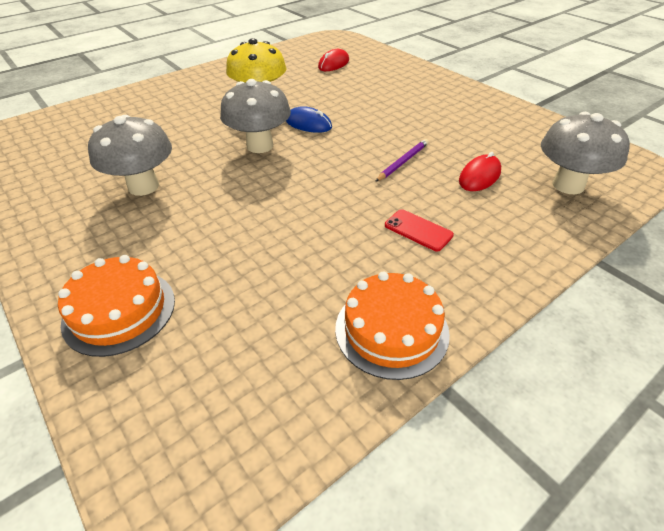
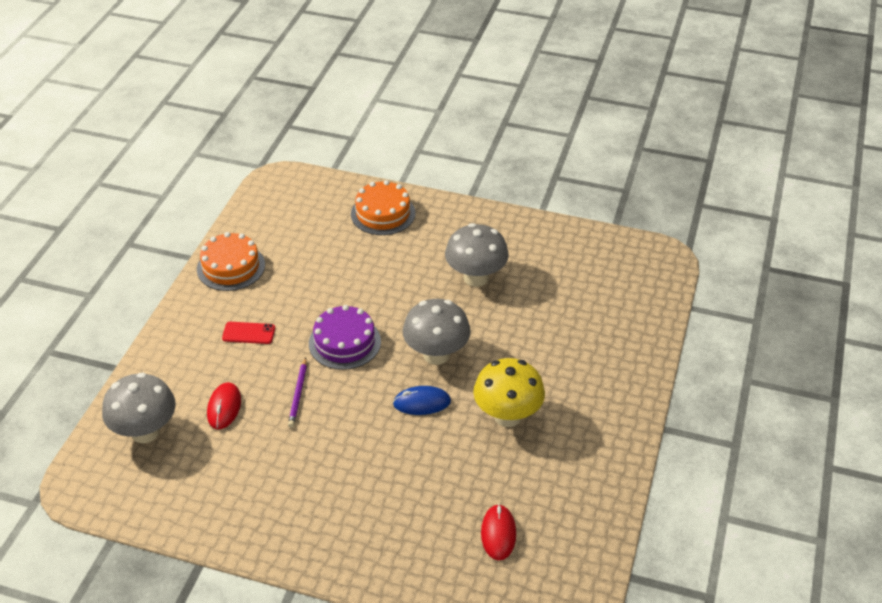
camera: 145 degrees right, 0 degrees up
none -> purple cake [309,305,381,370]

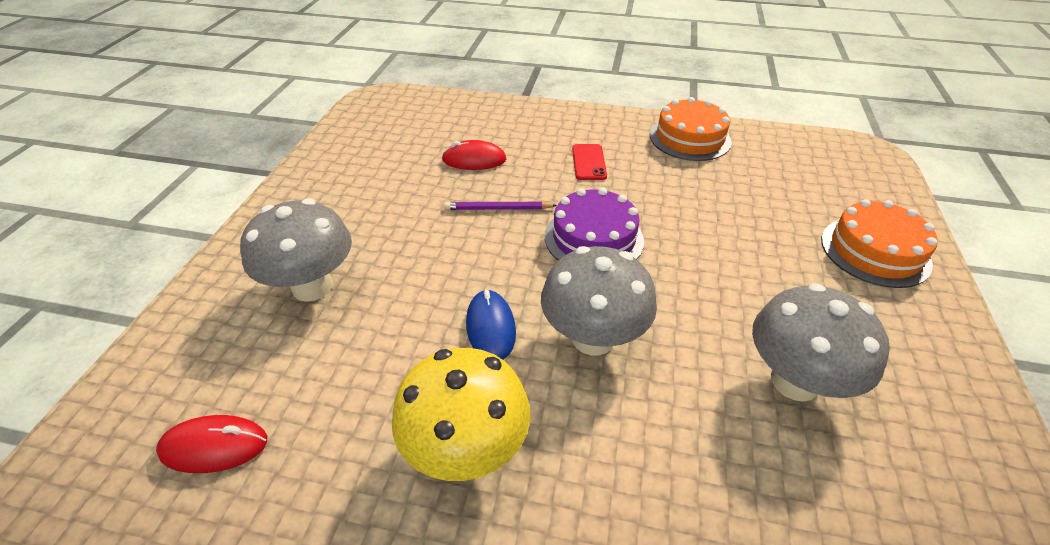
camera: 85 degrees right, 0 degrees up
grey mushroom [102,372,176,443] -> grey mushroom moved to [240,198,352,302]

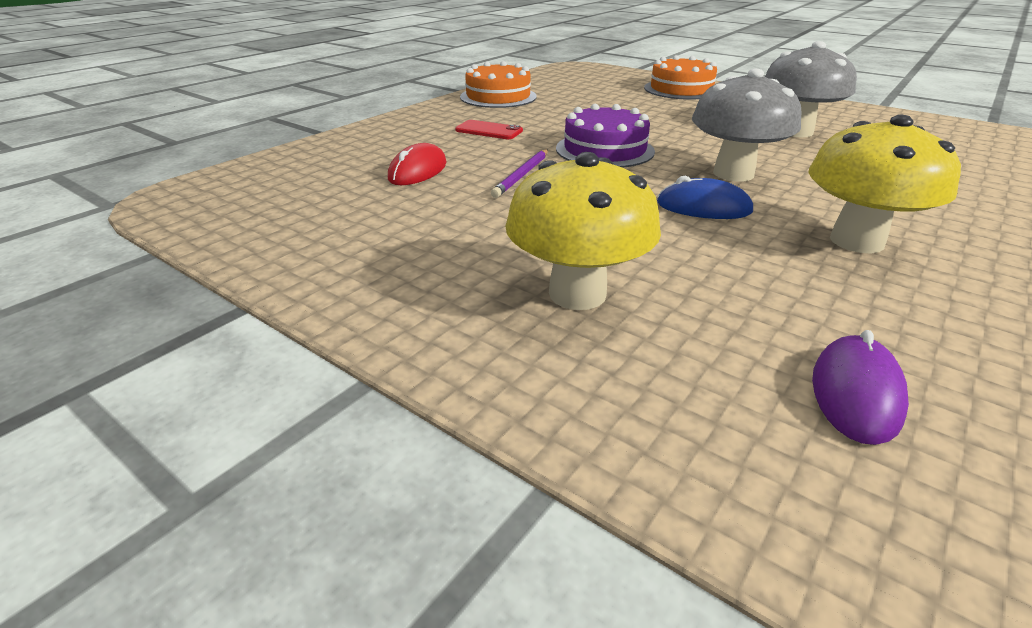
camera: 65 degrees left, 10 degrees down
red mouse [156,415,267,473] -> purple mouse [812,330,909,445]
grey mushroom [240,198,352,302] -> yellow mushroom [505,152,661,310]

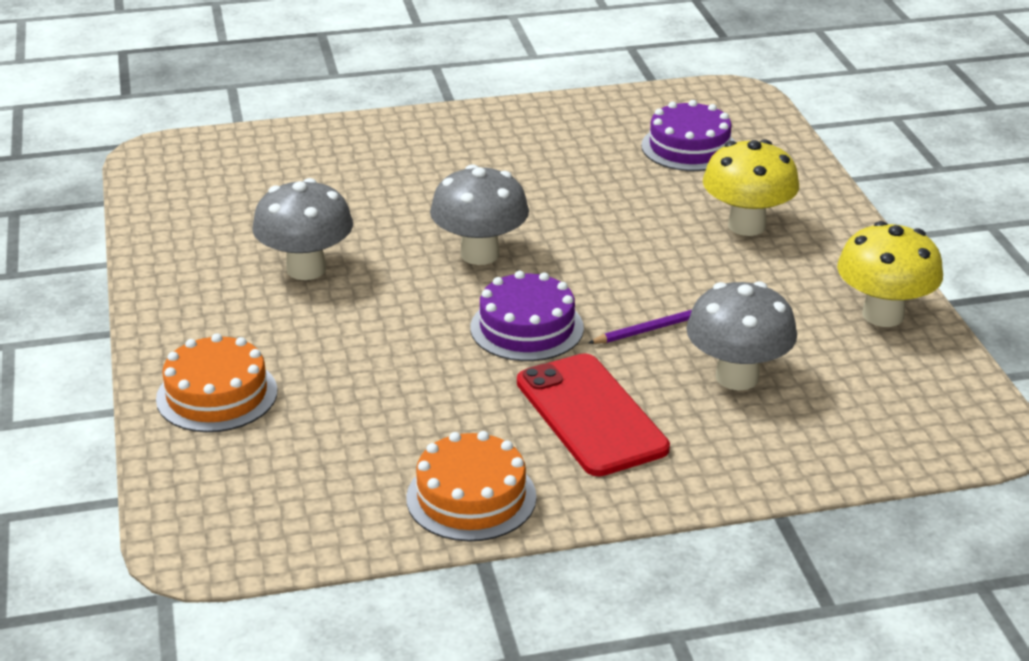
camera: 140 degrees left, 0 degrees up
red mouse [388,143,447,185] -> grey mushroom [686,281,797,390]
red phone [455,120,523,139] -> red phone [517,353,670,476], size x2.08
blue mouse [657,176,753,219] -> none
yellow mushroom [809,115,961,254] -> yellow mushroom moved to [837,221,943,327]
purple mouse [812,330,909,445] -> purple cake [641,100,735,171]

